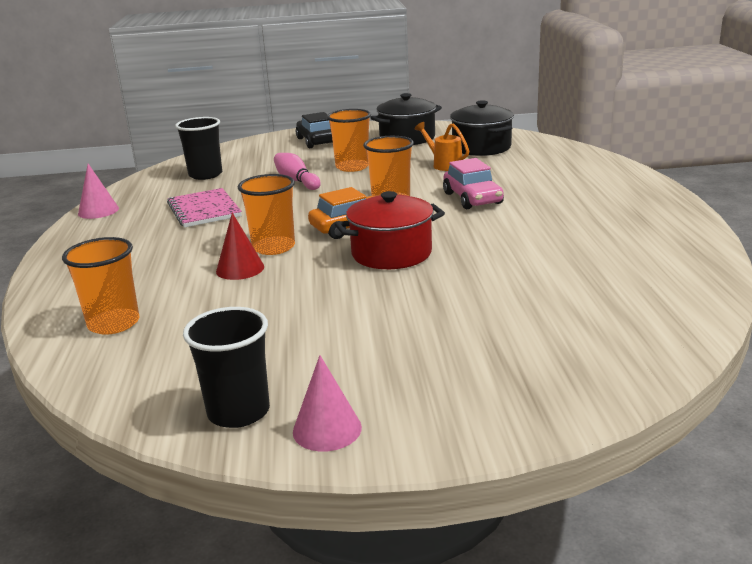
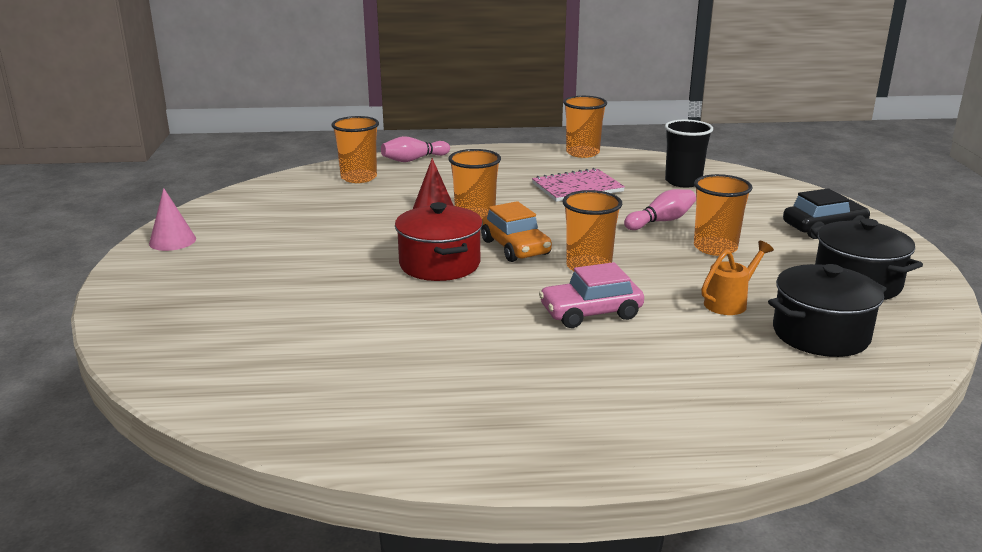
camera: 90 degrees right, 0 degrees up
pink cone [78,164,119,219] -> orange cup [563,96,607,158]
black cup [183,307,270,428] -> none
none -> pink bowling pin [381,136,450,162]

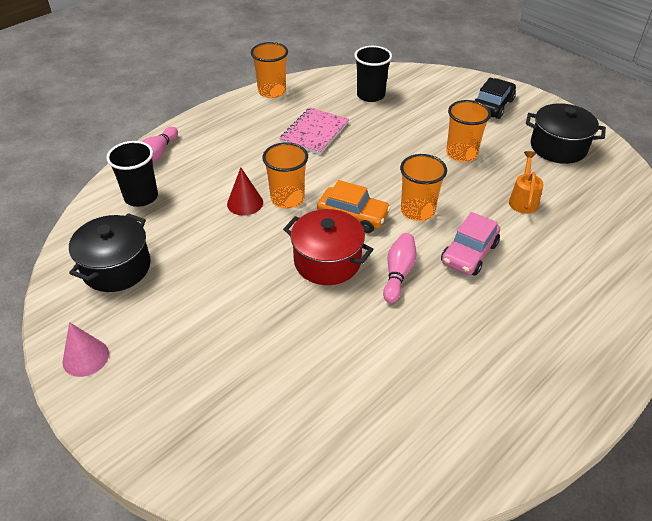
camera: 40 degrees left, 20 degrees up
orange cup [331,116,379,183] -> black cup [106,141,158,207]
pink bowling pin [624,189,696,230] -> pink bowling pin moved to [383,233,417,303]
black pot [768,264,887,357] -> black pot moved to [69,213,151,292]

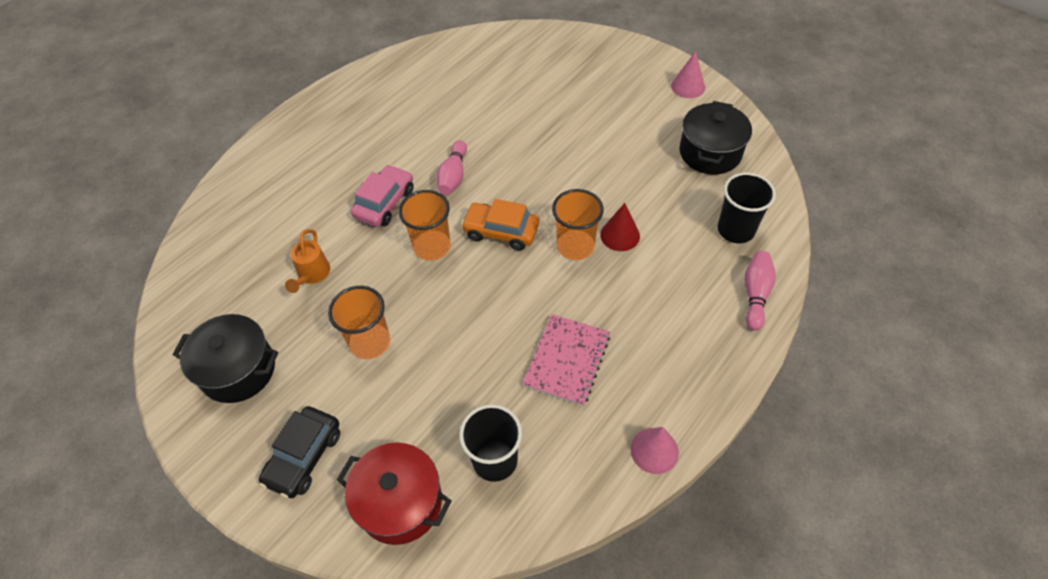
camera: 175 degrees right, 10 degrees up
orange cup [251,42,288,98] -> pink cone [630,427,679,474]
red pot [283,209,374,285] -> red pot moved to [337,443,452,545]

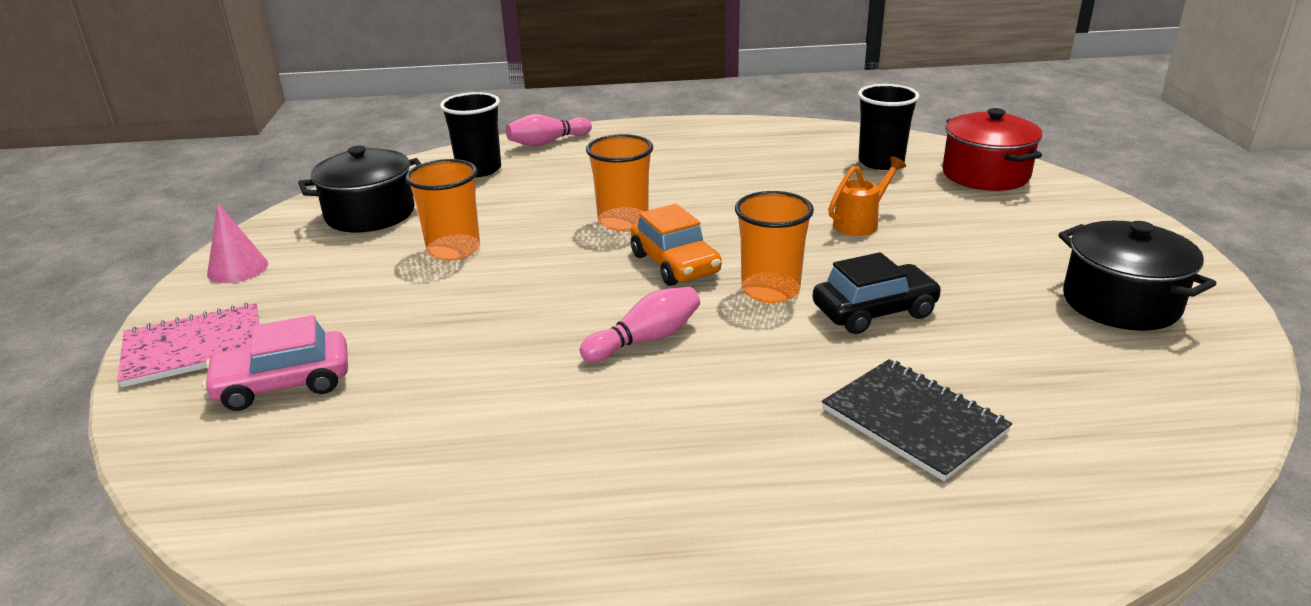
camera: 135 degrees left, 25 degrees down
black car [259,406,340,498] -> black car moved to [812,252,942,334]
orange watering can [285,229,330,293] -> orange watering can moved to [828,156,906,236]
orange cup [328,286,390,359] -> orange cup moved to [405,159,480,261]
pink car [351,165,414,227] -> pink car moved to [202,315,348,411]
pink notebook [523,314,610,406] -> pink notebook moved to [117,303,259,387]
red cone [600,203,640,251] -> none
pink cone [630,427,679,474] -> none
none -> black notebook [822,359,1012,481]

